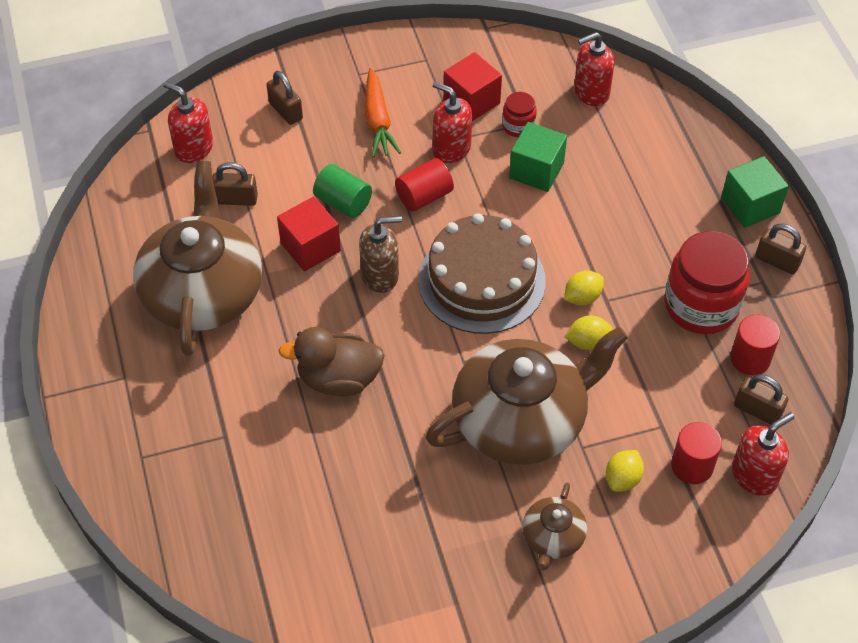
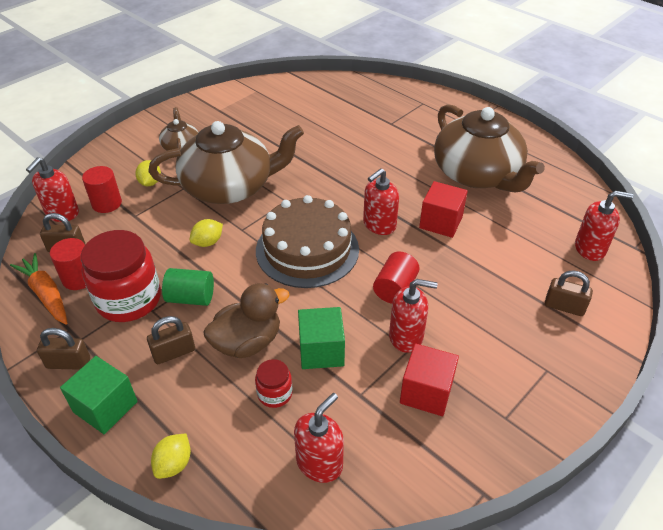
camera: 150 degrees right, 10 degrees down
brown padlock [212,162,258,206] -> brown padlock moved to [147,316,195,364]
brown duck [279,327,385,396] -> brown duck moved to [203,283,290,358]
green cylinder [313,164,372,218] -> green cylinder moved to [162,268,214,306]
brown soap dispenser [359,216,402,293] -> red soap dispenser [363,168,399,235]
orange carrot [365,68,401,158] -> orange carrot moved to [10,253,67,325]
brown teapot [426,326,629,465] -> brown teapot turned 135 degrees counterclockwise [149,121,304,204]
red jar [502,92,537,137] -> red jar moved to [255,359,292,408]
yellow lemon [564,271,604,306] -> yellow lemon moved to [151,434,191,479]

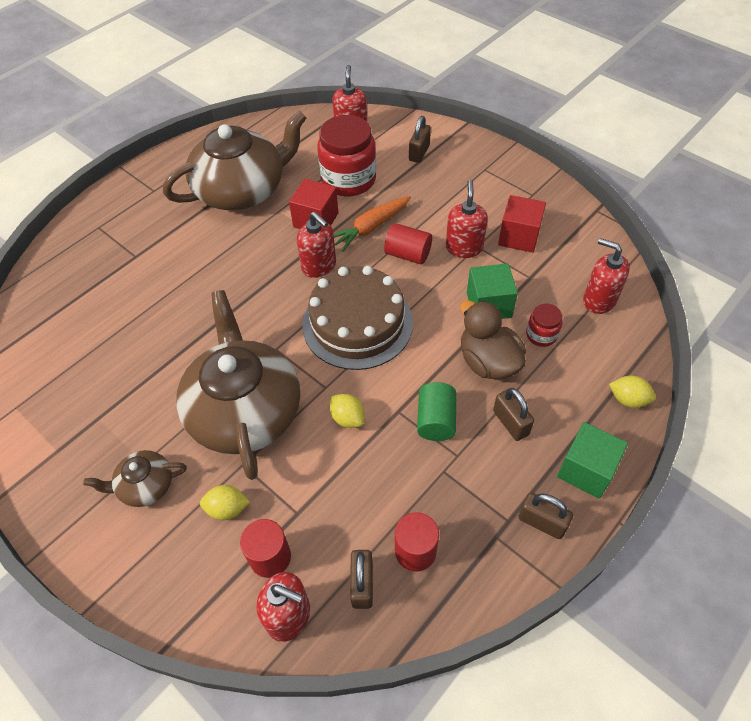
camera: 90 degrees left, 10 degrees up
orange carrot [10,253,67,325] -> orange carrot moved to [334,196,411,252]
brown padlock [37,328,90,370] -> brown padlock turned 60 degrees counterclockwise [519,493,573,539]
red jar [81,230,161,322] -> red jar moved to [317,115,376,197]

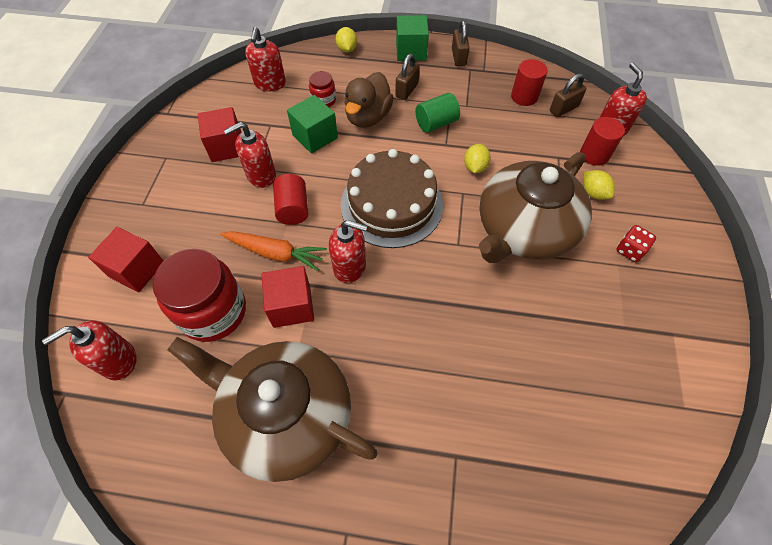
camera: 125 degrees left, 5 degrees up
brown teapot [83,450,187,507] -> red dice [616,225,656,262]
red soap dispenser [297,212,336,278] -> red soap dispenser turned 90 degrees clockwise [329,220,368,283]
brown padlock [409,116,431,163] -> red cube [88,227,164,292]

